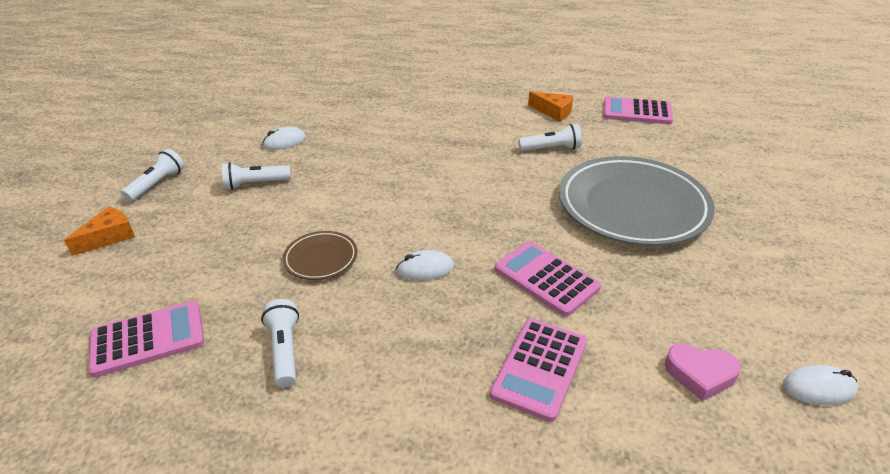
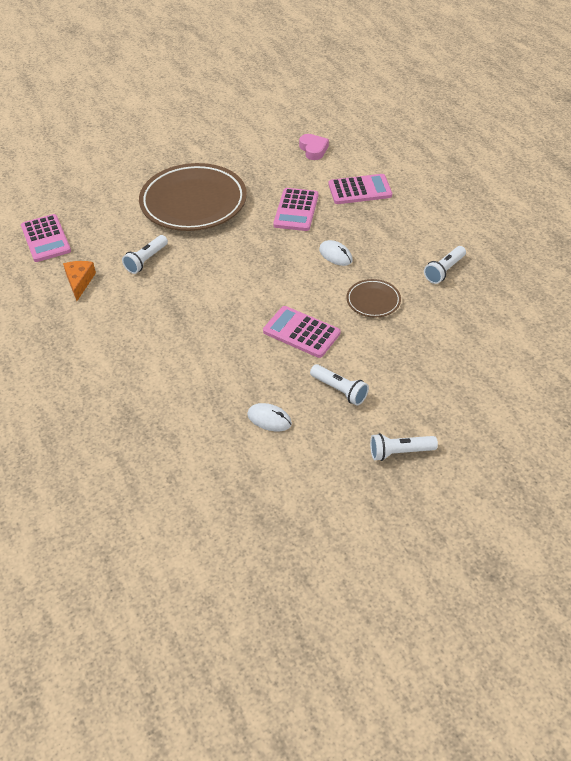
camera: 125 degrees left, 10 degrees up
orange cheese [64,206,135,256] -> none
pink calculator [88,301,204,377] -> pink calculator moved to [263,306,341,358]
white flashlight [518,124,582,151] -> white flashlight turned 105 degrees counterclockwise [122,235,168,274]
grey plate [559,156,715,246] -> brown plate [139,163,247,231]
white mouse [783,365,858,405] -> none

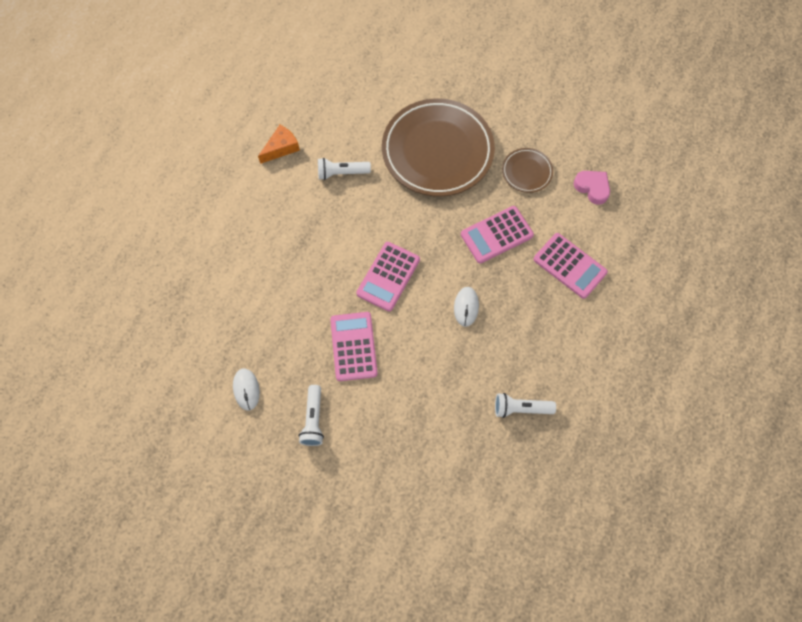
camera: 50 degrees right, 20 degrees up
pink calculator [21,214,71,262] -> pink calculator moved to [356,242,420,311]
pink heart [299,134,329,160] -> pink heart turned 75 degrees counterclockwise [574,171,610,205]
brown plate [346,279,401,318] -> brown plate moved to [502,148,553,193]
white flashlight [370,433,438,461] -> none

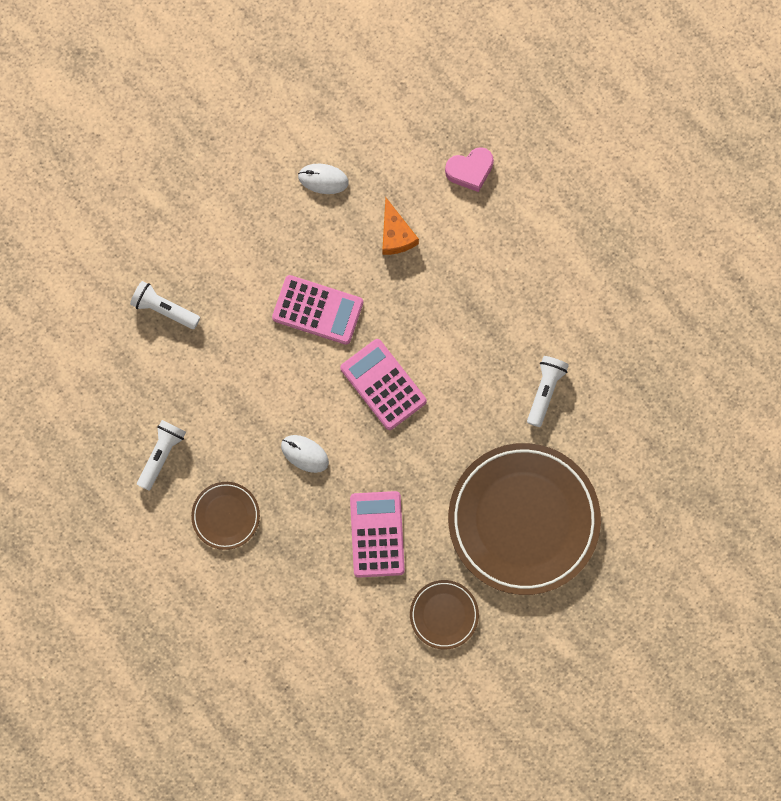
camera: 115 degrees right, 10 degrees up
orange cheese [258,125,300,164] -> orange cheese moved to [382,197,419,255]
white flashlight [299,385,324,446] -> white flashlight moved to [130,281,200,329]
pink calculator [533,233,608,299] -> none
pink heart [574,171,610,205] -> pink heart moved to [445,147,494,192]
none -> brown plate [191,482,260,550]

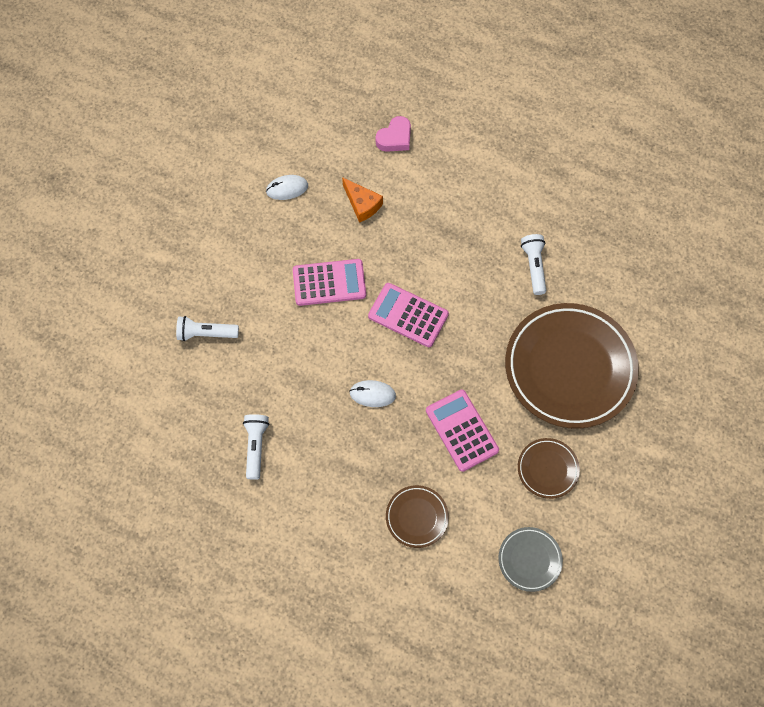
camera: 25 degrees left, 10 degrees down
brown plate [191,482,260,550] -> brown plate moved to [386,485,449,548]
none -> grey plate [498,527,563,592]

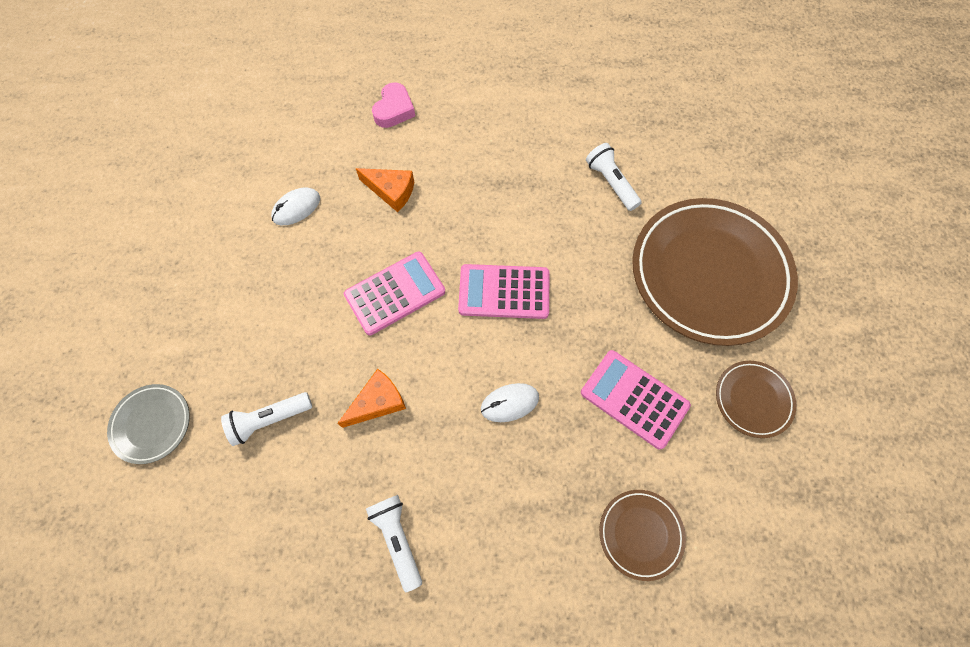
camera: 25 degrees left, 0 degrees up
grey plate [498,527,563,592] -> grey plate moved to [107,384,190,464]
none -> orange cheese [337,369,406,428]

